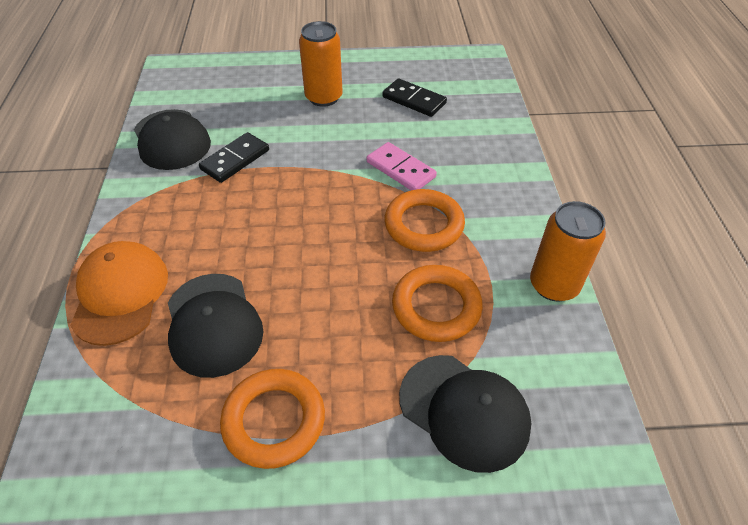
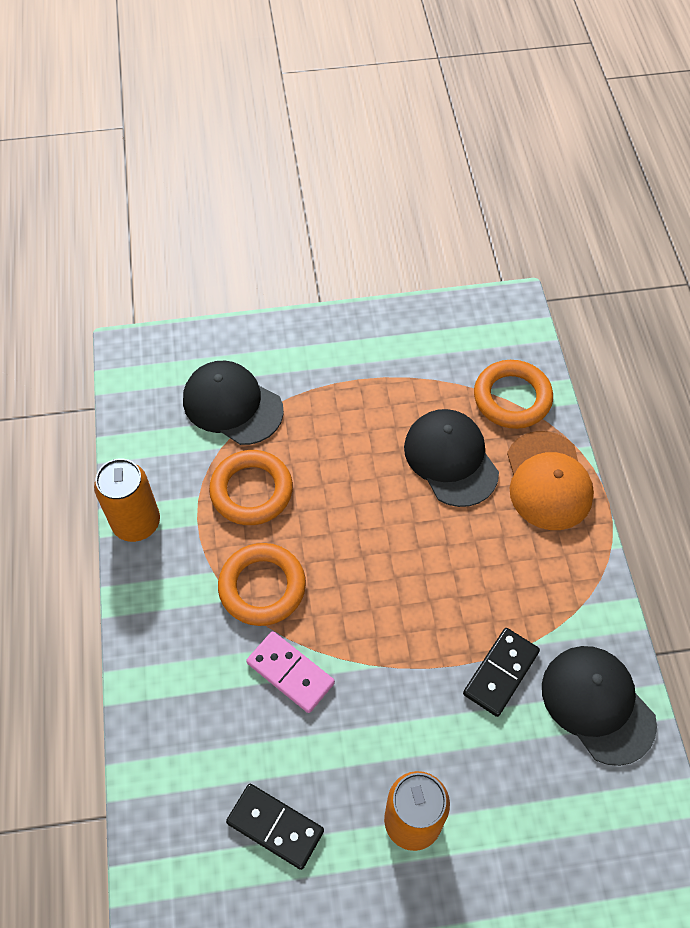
camera: 175 degrees right, 10 degrees up
orange ring [220,369,325,469] -> orange ring moved to [474,360,553,429]

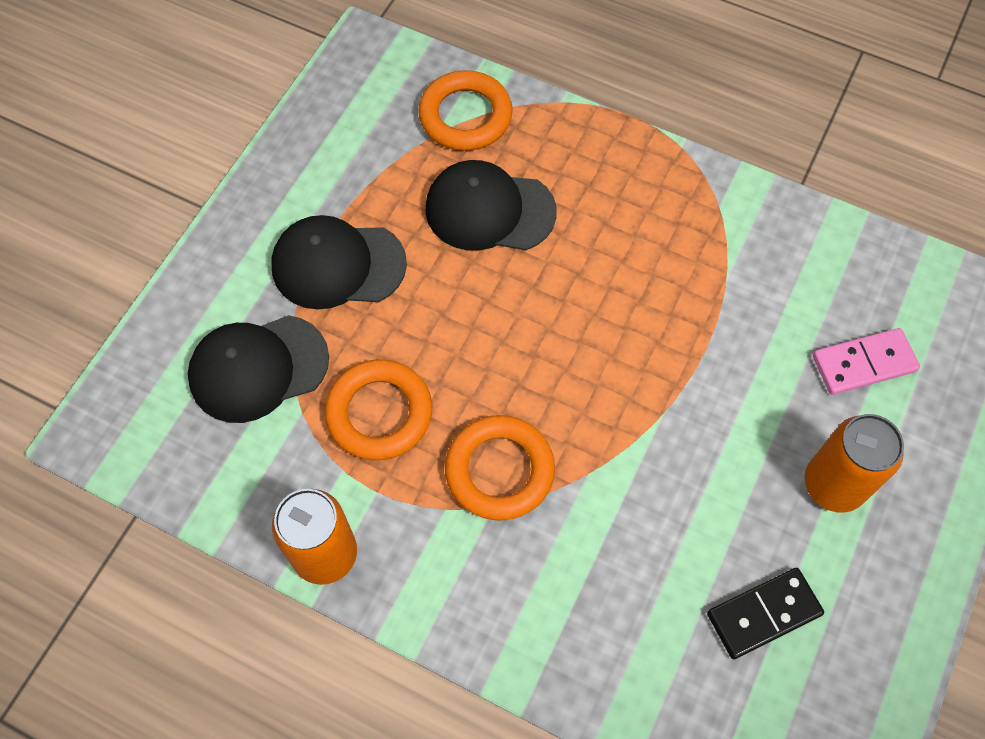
camera: 55 degrees left, 5 degrees up
pink domino [246,631,335,713] -> pink domino moved to [813,328,920,395]
black domino [463,628,540,717] -> none
orange cap [507,431,594,530] -> none
black cap [542,646,657,766] -> black cap moved to [271,215,407,309]

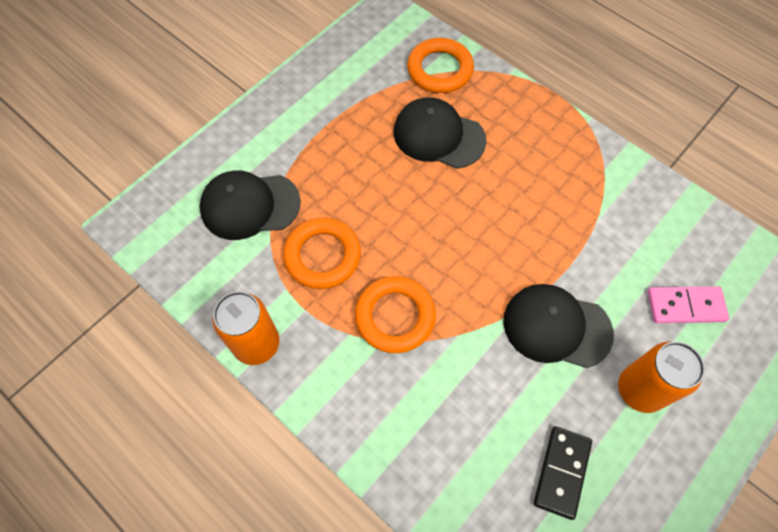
camera: 15 degrees right, 0 degrees up
black cap [271,215,407,309] -> black cap moved to [503,284,614,368]
black domino [707,568,824,659] -> black domino turned 60 degrees counterclockwise [534,426,592,520]

